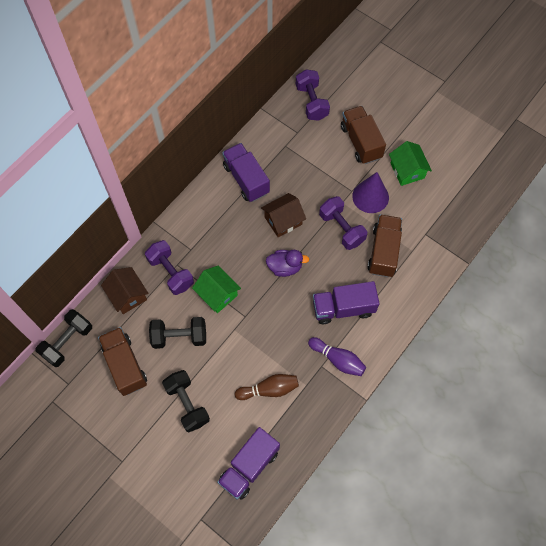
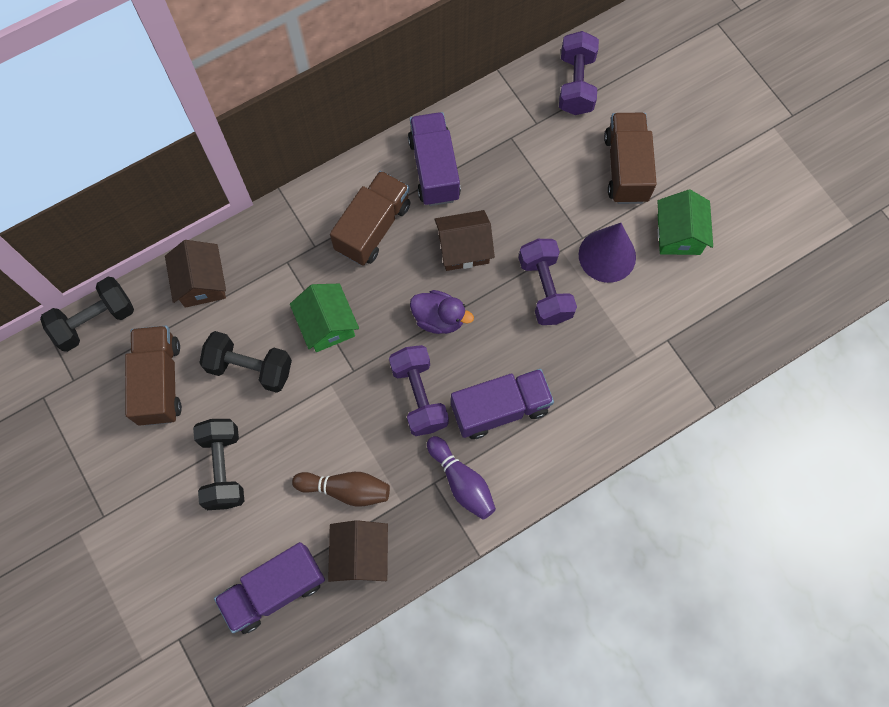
camera: 20 degrees right, 5 degrees up
purple dumbbell [145,240,194,295] -> purple dumbbell moved to [389,345,449,436]
purple truck [313,281,380,324] -> purple truck turned 150 degrees clockwise [451,369,554,439]
brown truck [367,214,402,277] -> brown truck moved to [330,171,410,266]
none -> brown house [328,520,388,582]

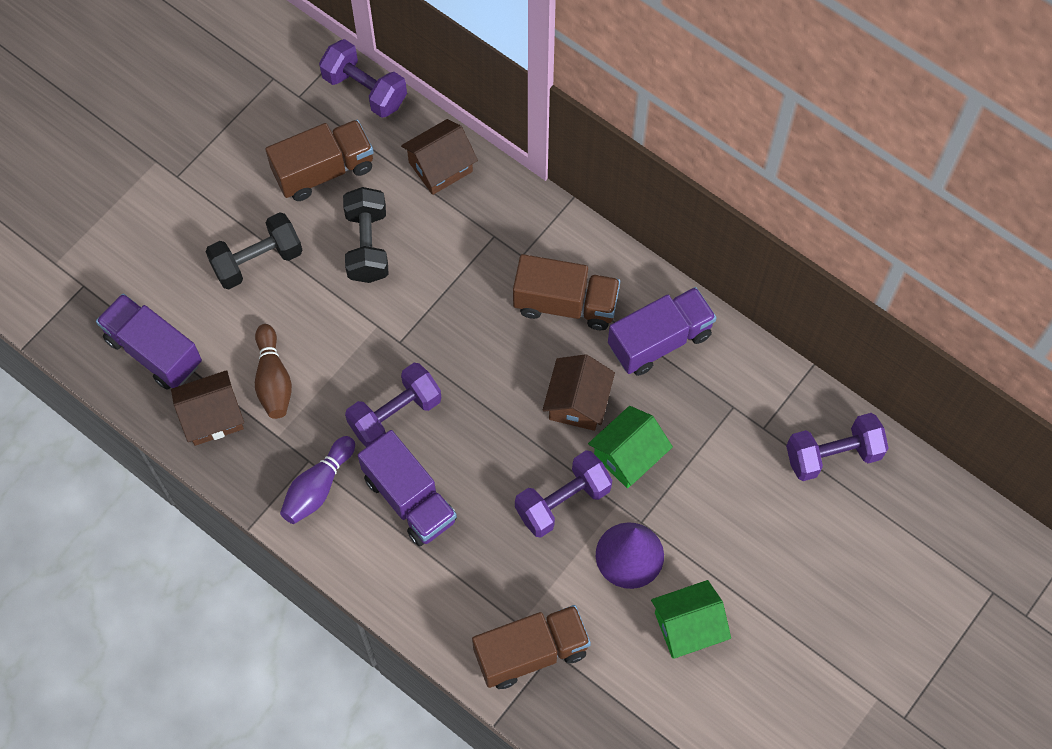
camera: 70 degrees right, 5 degrees down
black dumbbell [40,277,134,352] -> purple dumbbell [319,39,407,118]
green house [290,284,359,352] -> green house moved to [588,406,673,488]
purple duck [410,290,474,334] -> none
brown house [435,210,495,271] -> brown house turned 45 degrees clockwise [543,354,615,431]
brown truck [604,113,657,204] -> brown truck moved to [472,605,591,689]

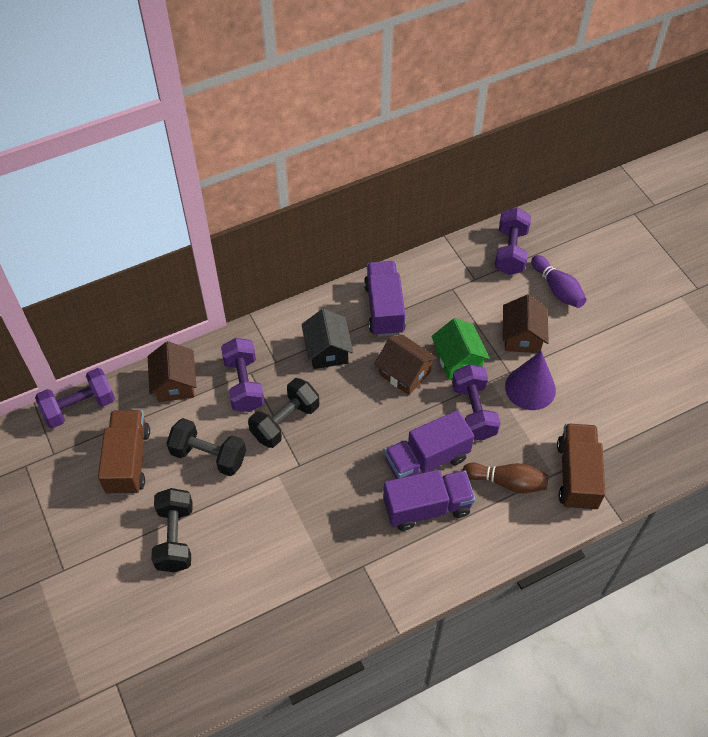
camera: 65 degrees left, 10 degrees down
purple truck [96,293,202,390] -> purple truck moved to [384,410,474,479]
brown house [171,370,244,446] -> brown house moved to [503,294,549,353]
brown bowling pin [255,324,292,419] -> brown bowling pin moved to [462,463,549,493]
purple bowling pin [280,436,355,524] -> purple bowling pin moved to [531,255,587,308]
purple dumbbell [345,363,442,447] -> purple dumbbell moved to [221,338,265,412]
brown truck [513,254,620,330] -> black house [301,309,353,369]
green house [651,580,731,659] -> none
none -> black dumbbell [248,378,319,448]

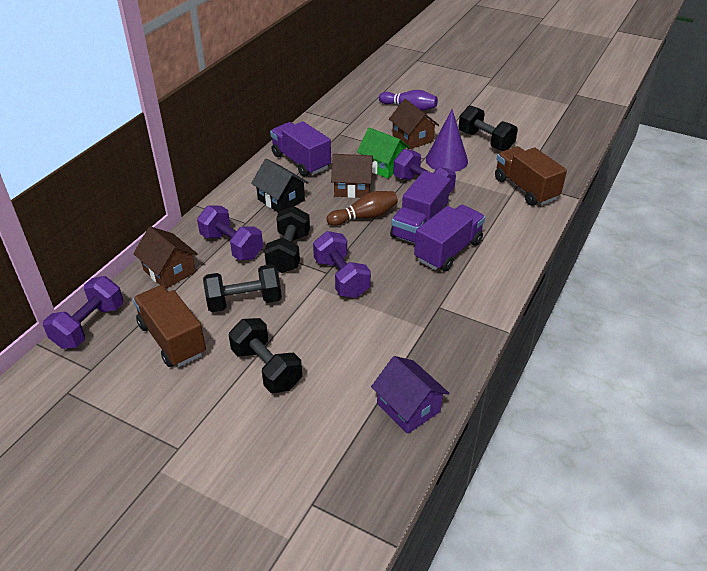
camera: 35 degrees left, 15 degrees down
brown bowling pin [462,463,549,493] -> brown bowling pin moved to [327,191,398,226]
purple dumbbell [495,208,531,275] -> purple dumbbell moved to [313,231,371,298]
none -> purple house [371,356,449,434]
none -> black dumbbell [459,106,518,151]

